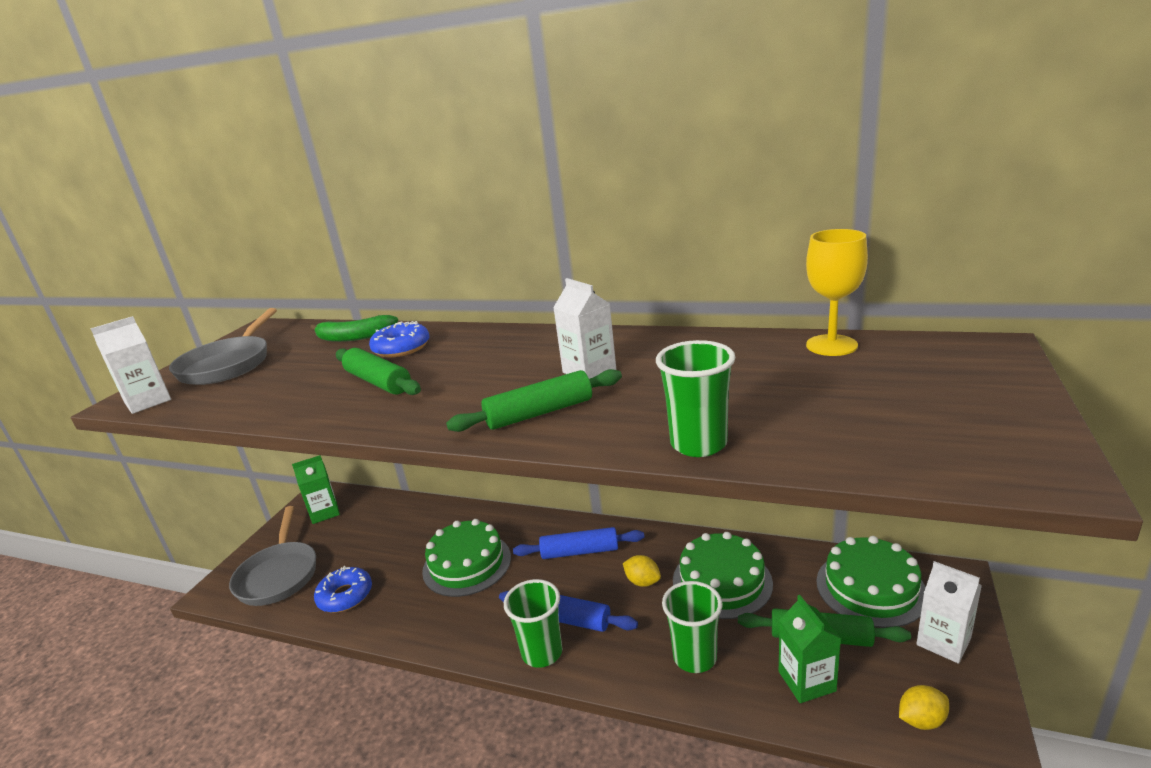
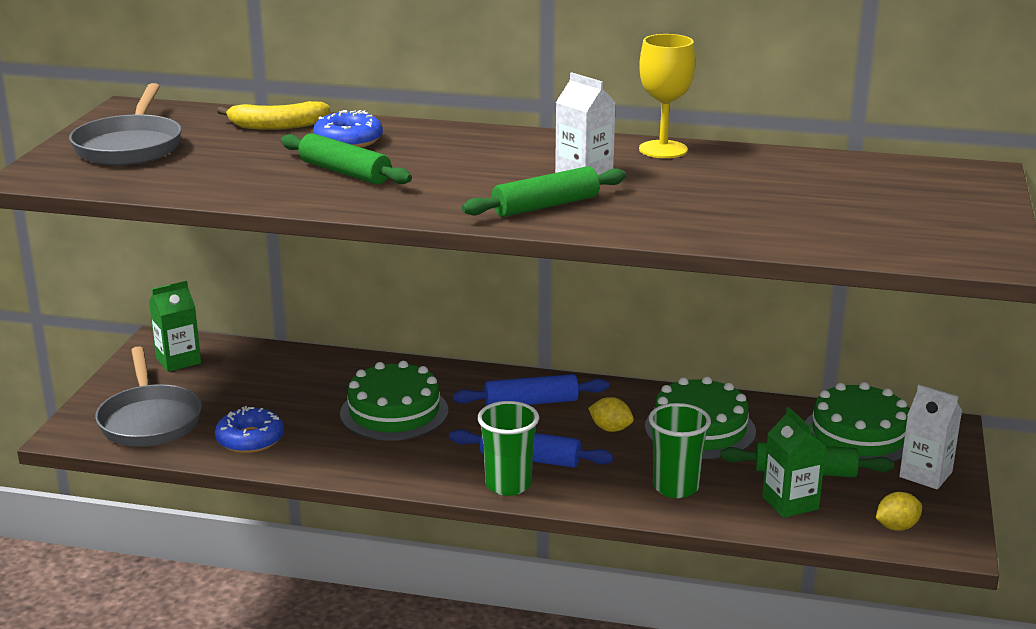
camera: 10 degrees left, 0 degrees up
white carton [90,316,171,414] -> none
green banana [310,315,398,342] -> yellow banana [217,101,330,130]
green cup [656,340,736,457] -> none
yellow goblet [806,229,868,356] -> yellow goblet moved to [639,34,695,158]

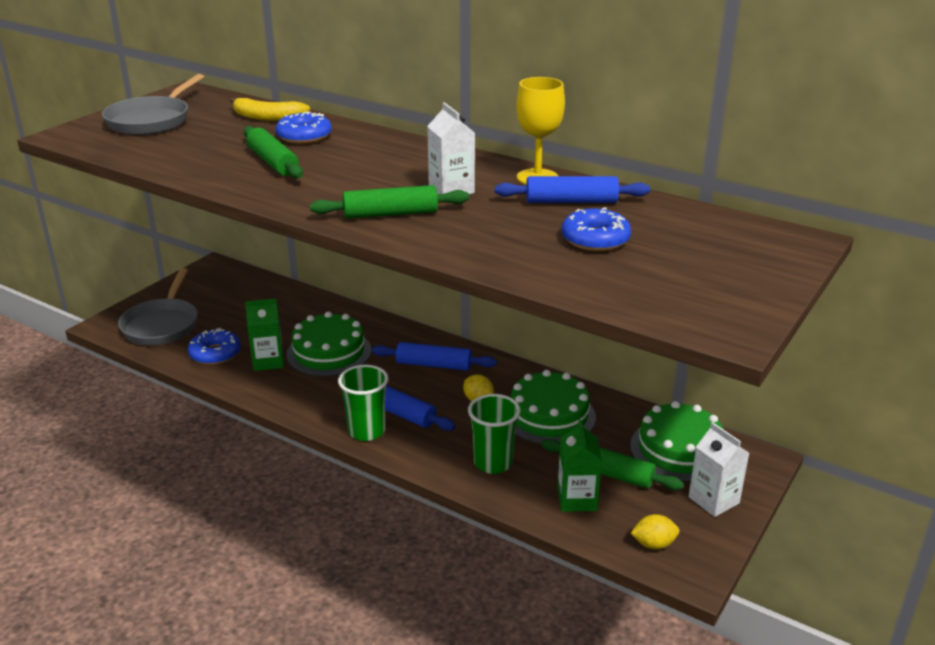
camera: 20 degrees right, 5 degrees up
green carton [149,281,201,372] -> green carton moved to [245,299,284,371]
none -> blue rolling pin [495,176,650,203]
none -> blue donut [561,207,631,251]

